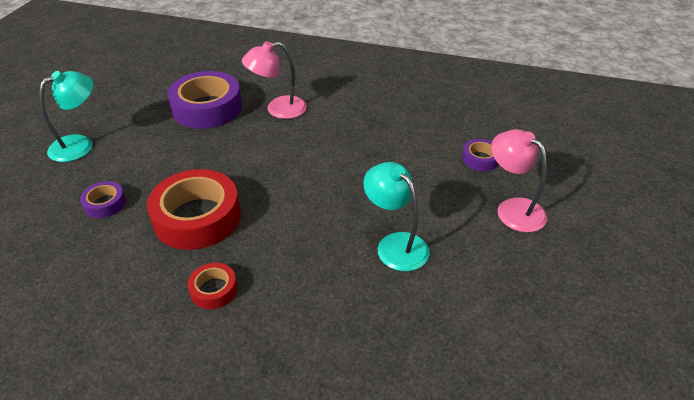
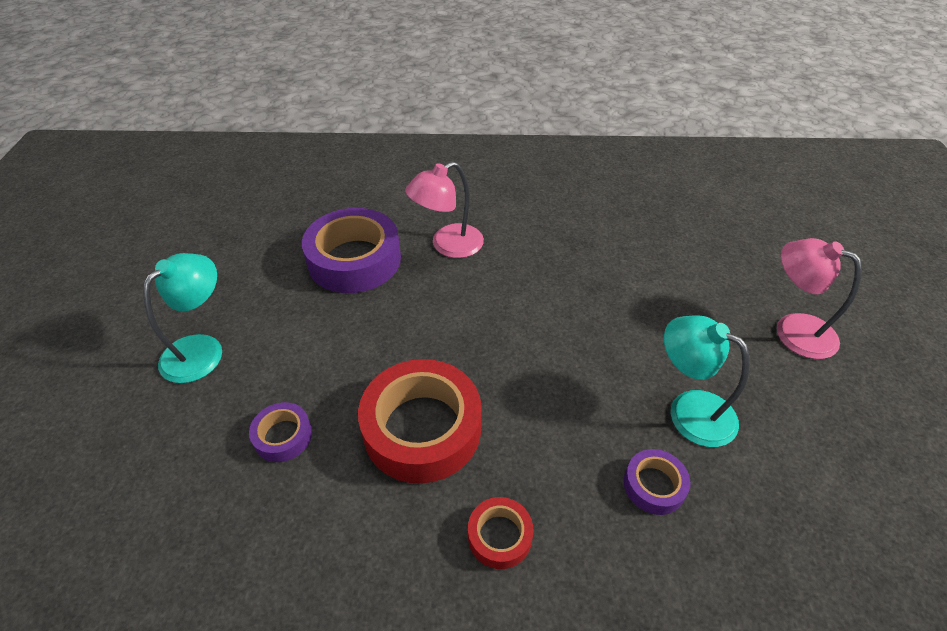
camera: 15 degrees left, 5 degrees up
purple tape [462,139,498,171] -> purple tape moved to [624,449,690,515]

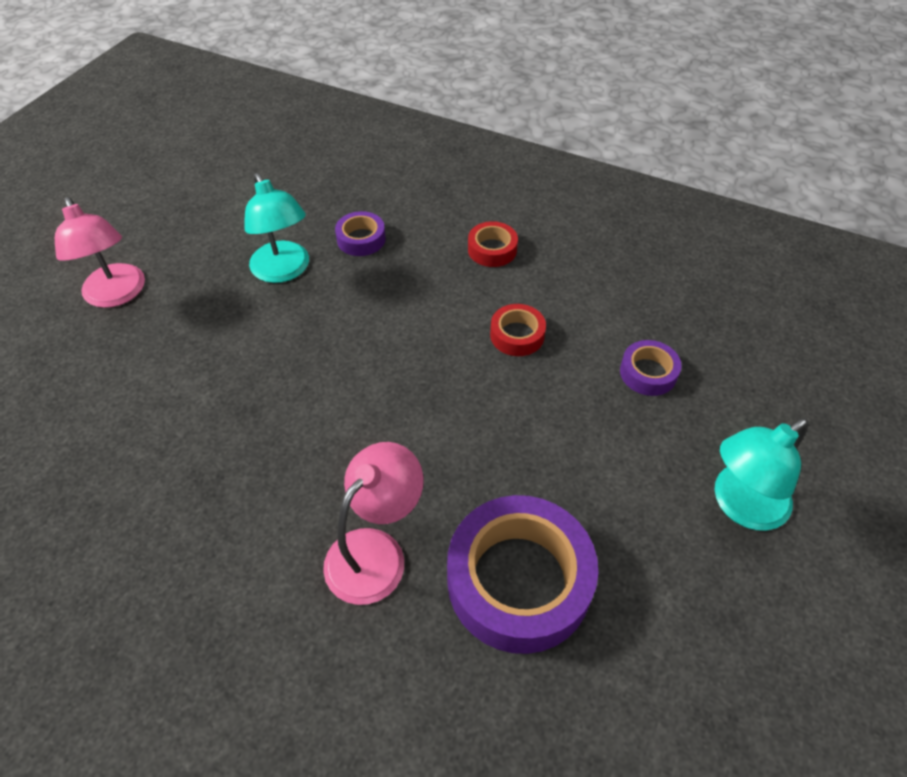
camera: 155 degrees left, 5 degrees up
red tape [358,359,482,484] -> red tape [490,304,546,356], size x0.48
pink lamp [405,162,484,258] -> pink lamp turned 45 degrees counterclockwise [323,442,423,605]

